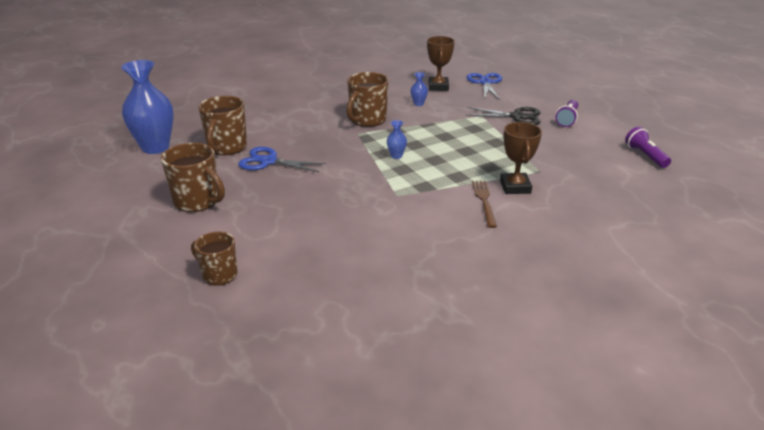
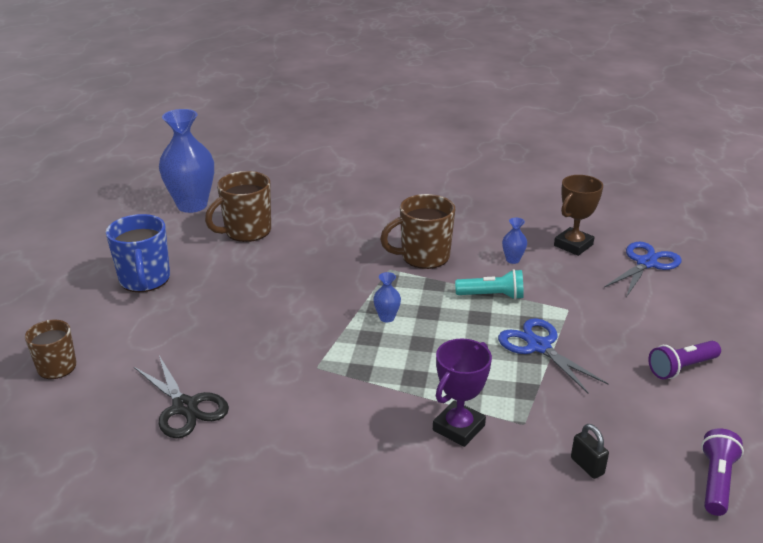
camera: 40 degrees right, 0 degrees up
brown mug [161,143,225,212] -> blue mug [106,214,170,292]
blue scissors [238,147,326,172] -> blue scissors moved to [498,318,609,393]
black scissors [466,107,541,125] -> black scissors moved to [134,356,229,438]
brown fork [472,181,497,228] -> none
brown trophy [500,122,542,194] -> purple trophy [433,339,492,447]
none -> turquoise flashlight [455,269,524,300]
none -> black padlock [571,424,609,479]

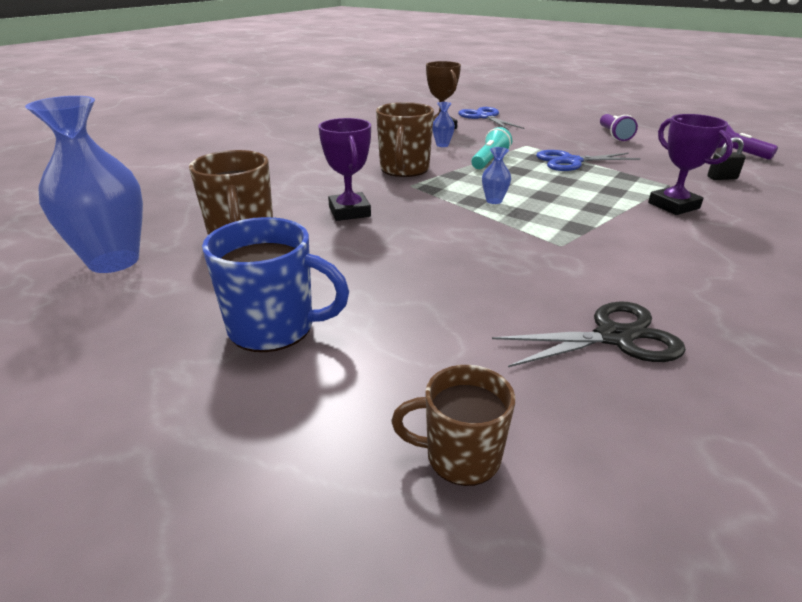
camera: 65 degrees left, 0 degrees up
none -> purple trophy [318,118,371,221]

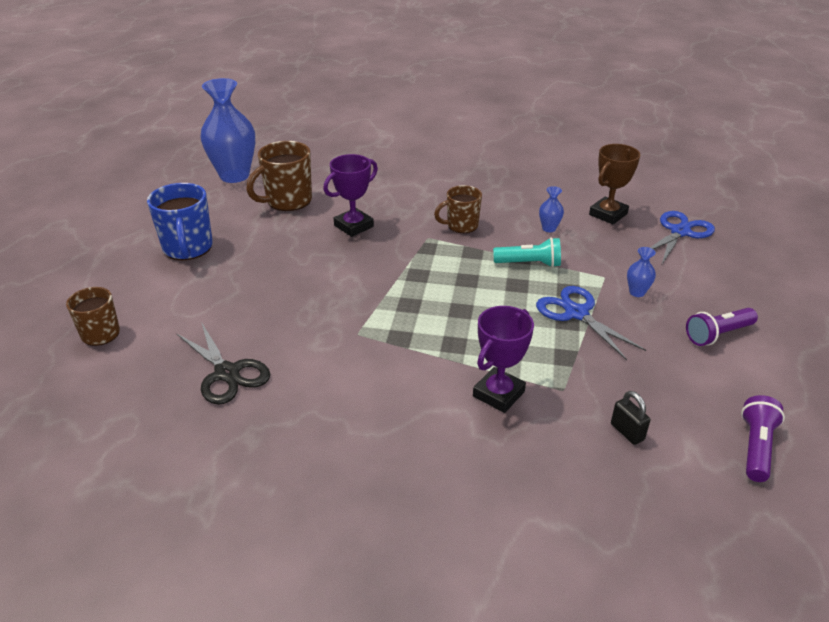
camera: 65 degrees right, 5 degrees up
brown mug [376,102,434,177] -> brown mug [434,185,482,233], size x0.65
blue vase [482,147,511,204] -> blue vase moved to [627,247,656,297]

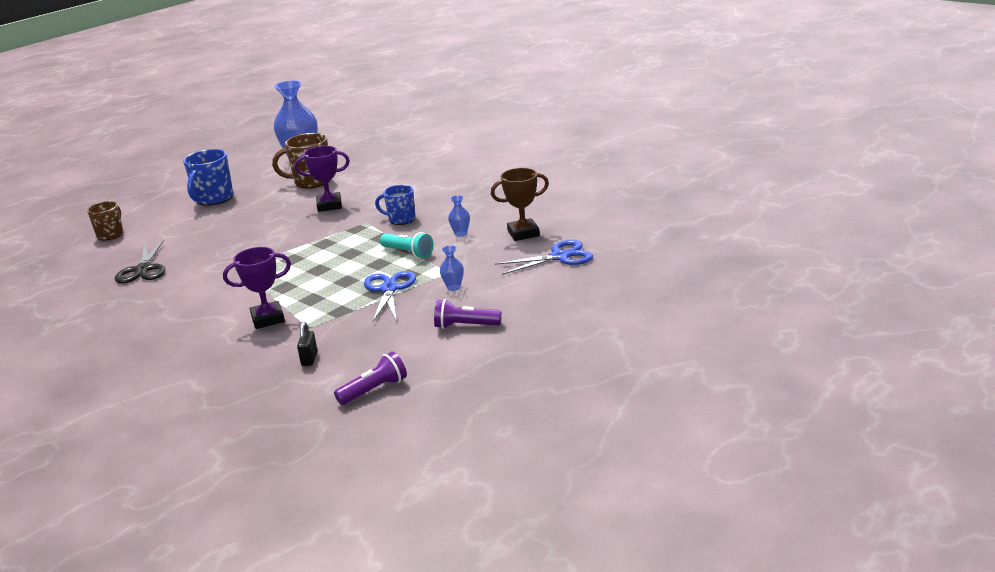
camera: 35 degrees right, 10 degrees down
brown mug [434,185,482,233] -> blue mug [375,185,415,225]

